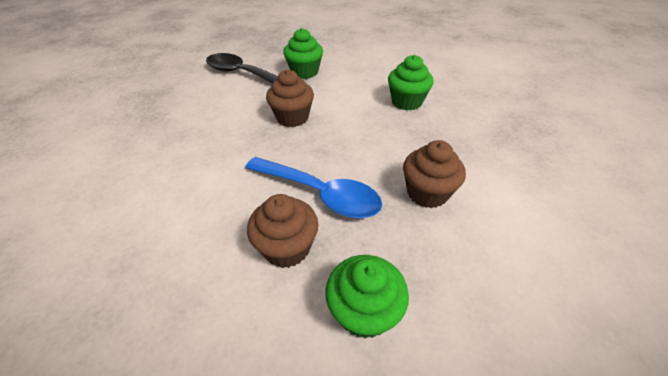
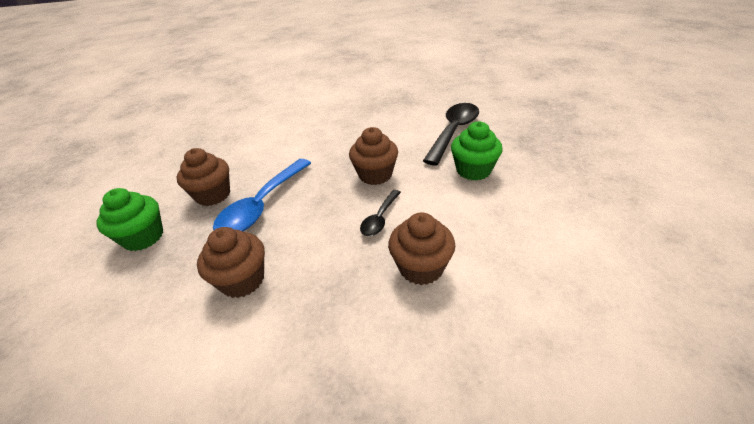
camera: 90 degrees right, 5 degrees down
green cupcake [388,55,434,110] -> brown cupcake [388,212,455,285]
none -> black spoon [360,190,401,236]

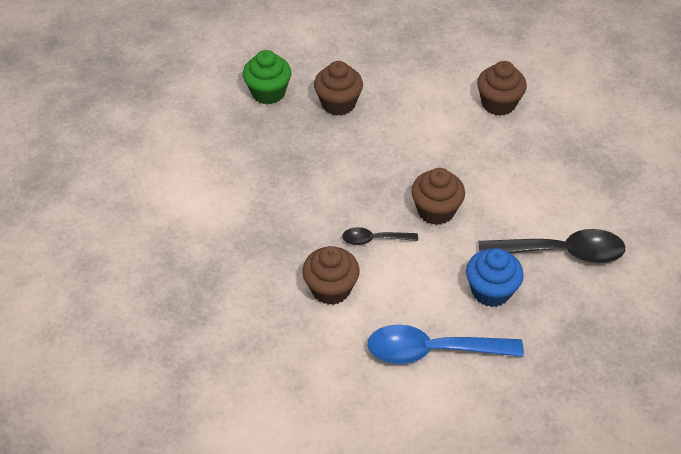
camera: 60 degrees right, 10 degrees up
brown cupcake [197,227,265,298] -> brown cupcake moved to [477,61,527,116]
blue spoon [213,159,311,231] -> blue spoon moved to [367,324,524,364]
green cupcake [451,121,503,181] -> blue cupcake [466,248,524,307]

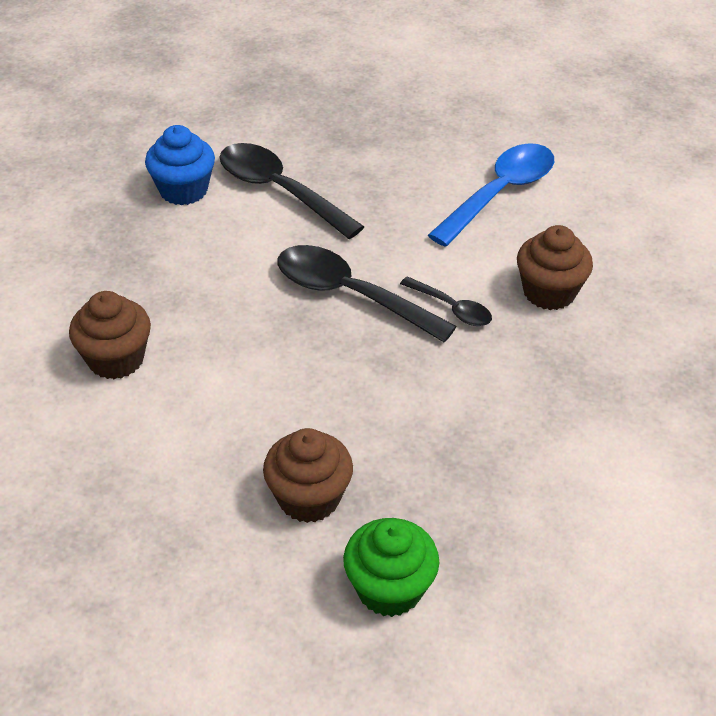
camera: 140 degrees left, 5 degrees down
blue spoon [367,324,524,364] -> blue spoon turned 90 degrees counterclockwise [428,143,554,247]
brown cupcake [411,168,465,225] -> black spoon [278,245,457,343]
blue cupcake [466,248,524,307] -> blue cupcake moved to [145,125,215,205]

